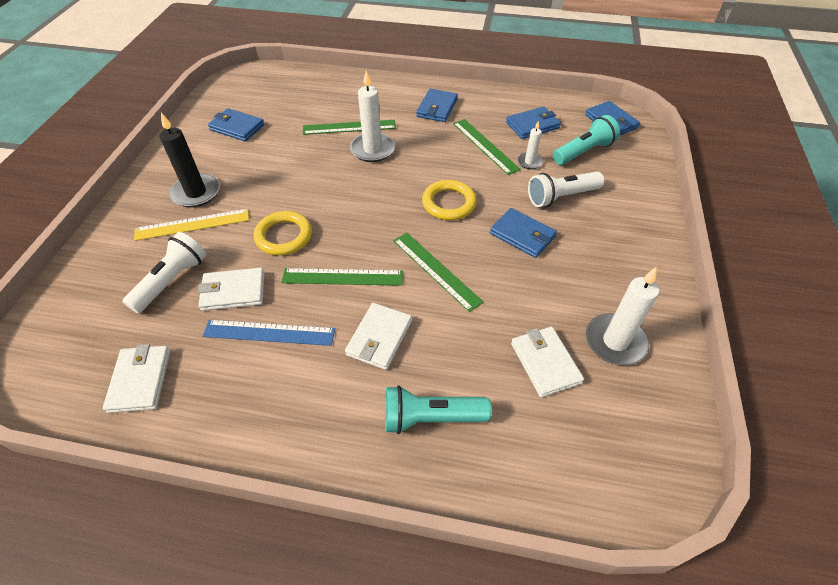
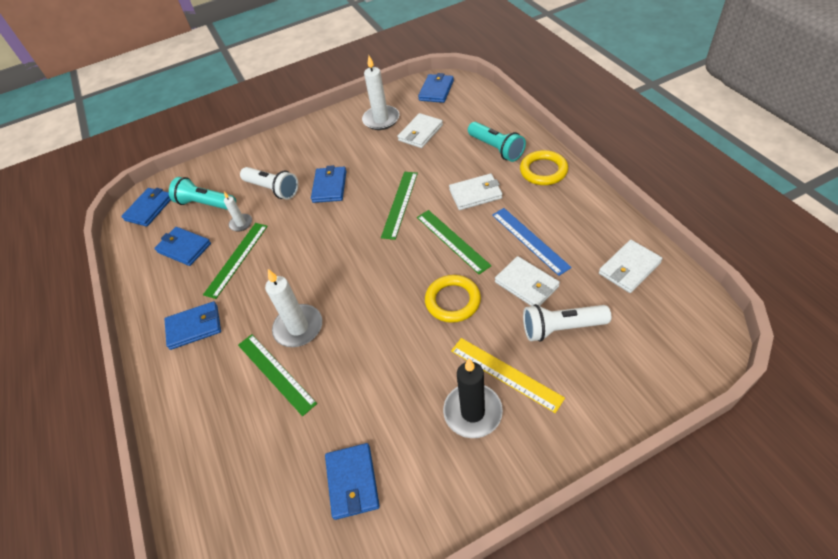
camera: 120 degrees left, 0 degrees up
yellow ring [422,180,477,220] -> yellow ring moved to [520,150,568,185]
none -> blue wallet [418,73,454,103]

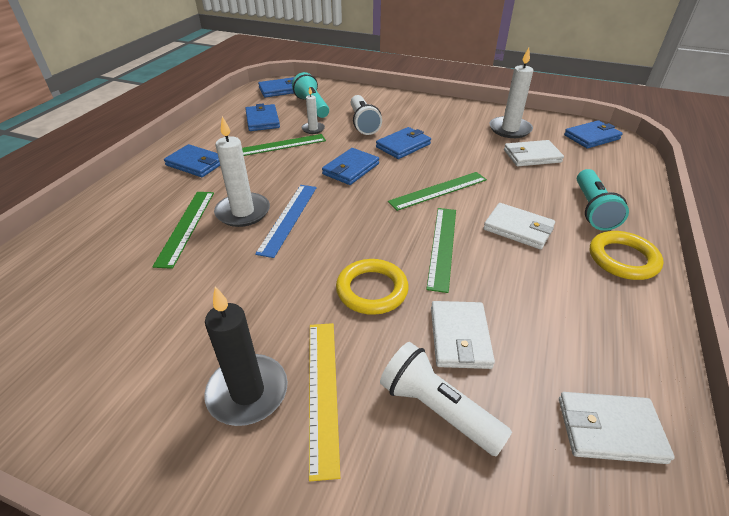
camera: 40 degrees right, 10 degrees down
blue wallet [325,443,380,520] -> blue wallet moved to [322,148,379,185]
blue ruler [492,208,572,276] -> blue ruler moved to [255,185,317,258]

